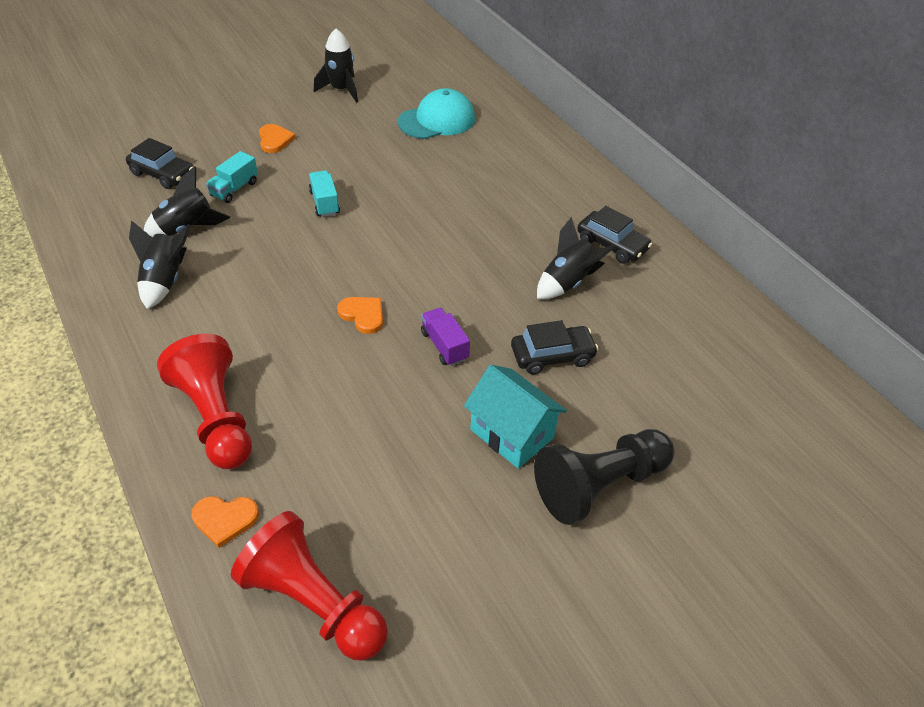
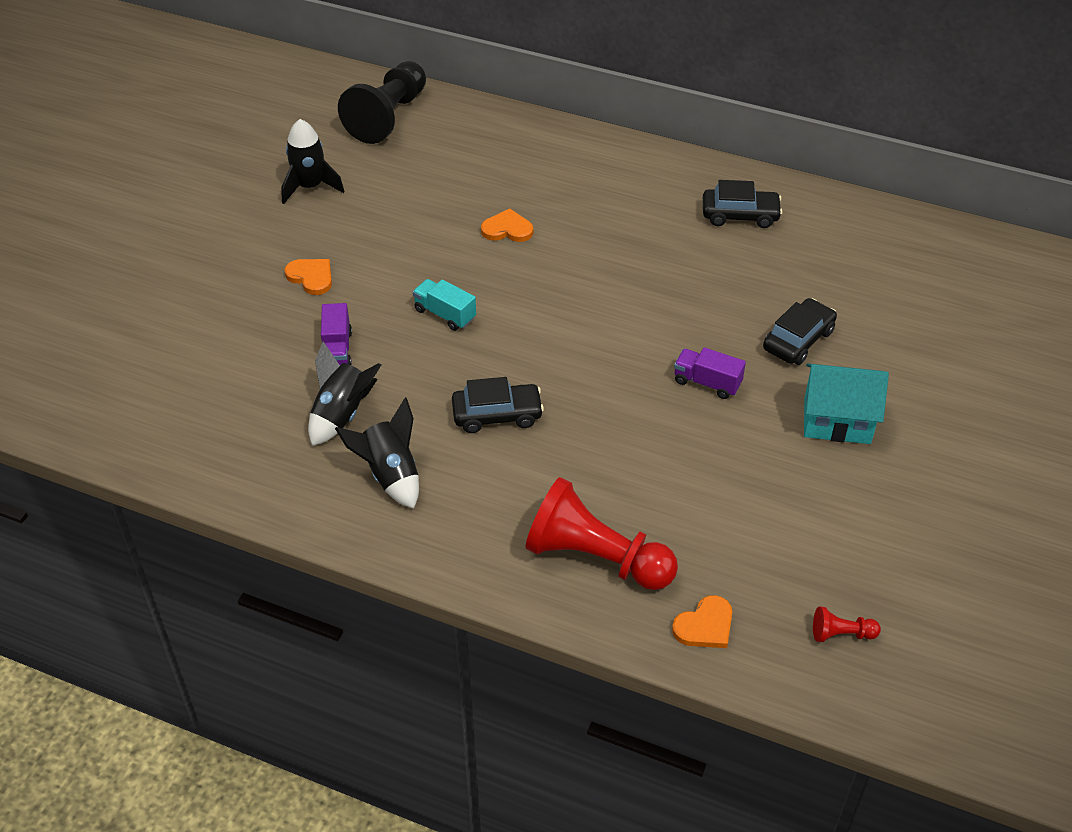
camera: 35 degrees left, 0 degrees up
black car [126,138,193,189] -> black car moved to [452,377,544,433]
turquoise truck [206,151,258,203] -> purple truck [321,303,352,365]
red pawn [231,511,388,661] -> red pawn [813,606,881,642], size x0.42
orange heart [337,297,383,334] -> orange heart moved to [481,209,533,242]
turquoise cap [398,88,475,139] -> none
black pawn [534,429,674,525] -> black pawn moved to [338,61,426,144]
black rocket [537,217,615,299] -> none

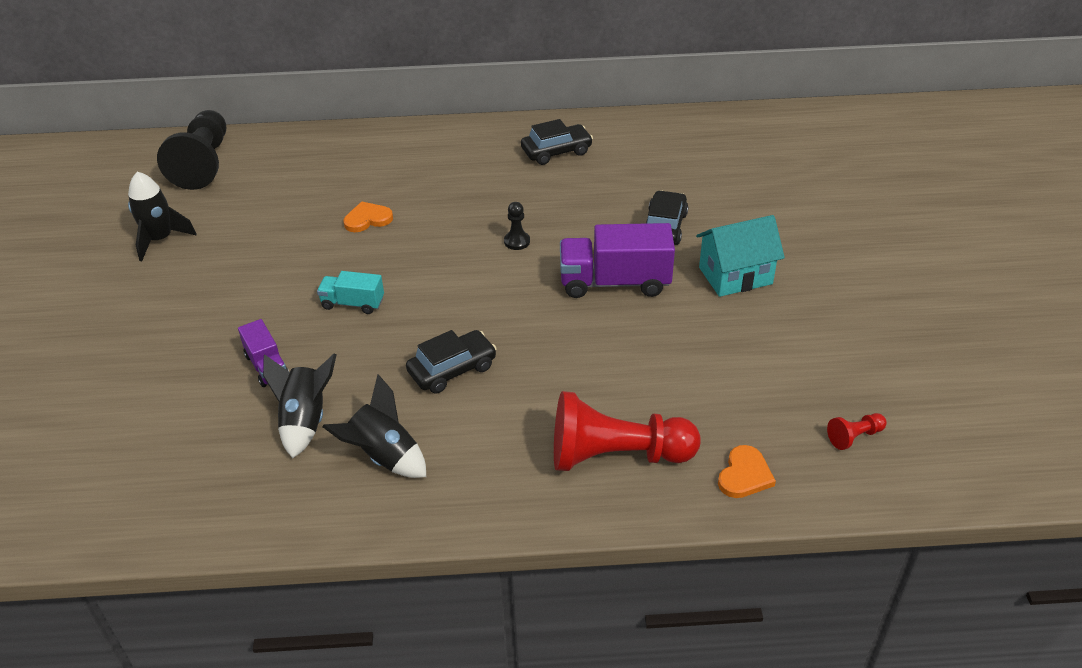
camera: 25 degrees left, 5 degrees down
orange heart [284,259,332,295] -> none
purple truck [674,347,746,399] -> purple truck [560,223,675,298], size x1.81
none -> black pawn [504,202,530,250]

